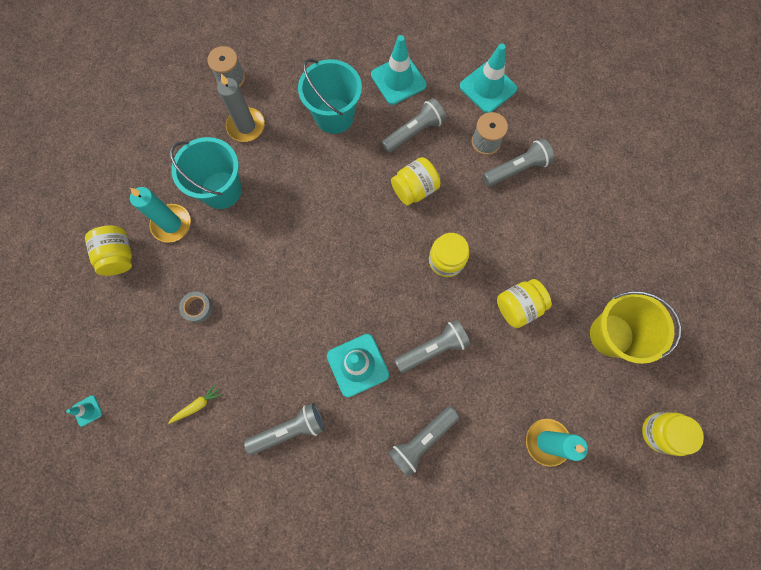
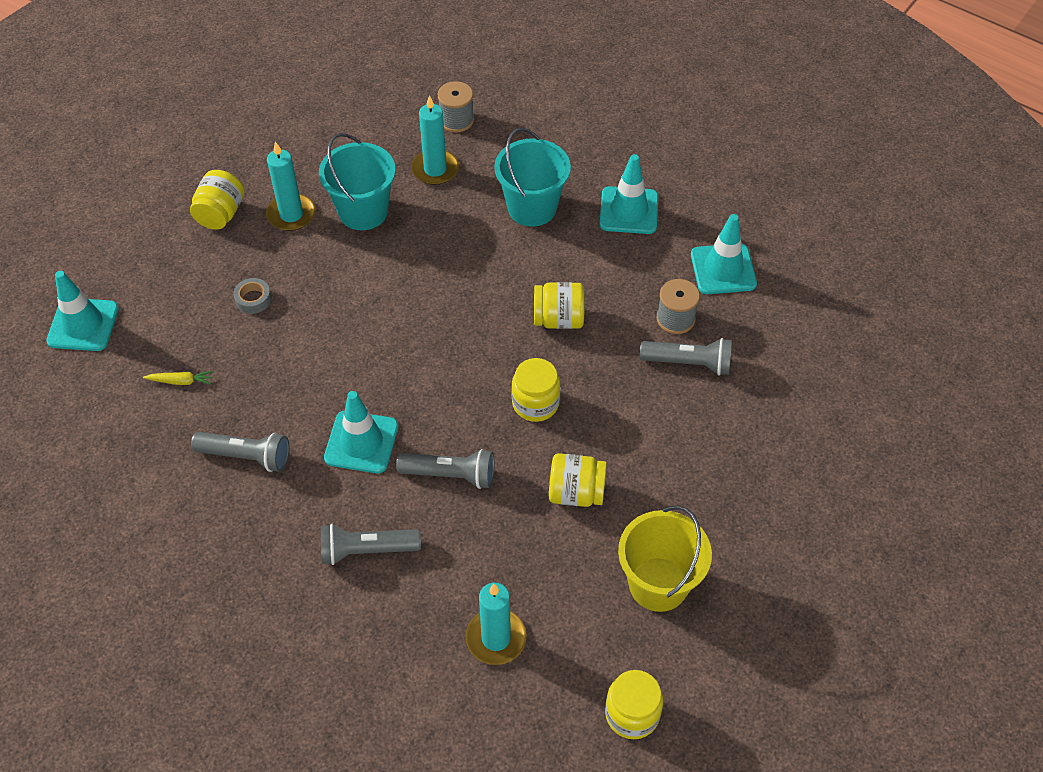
camera: 35 degrees right, 20 degrees down
turquoise traffic cone [66,395,102,427] -> turquoise traffic cone [46,271,119,351], size x2.16
grey candle [217,74,265,142] -> turquoise candle [411,95,459,185]
grey flashlight [381,98,446,153] -> none

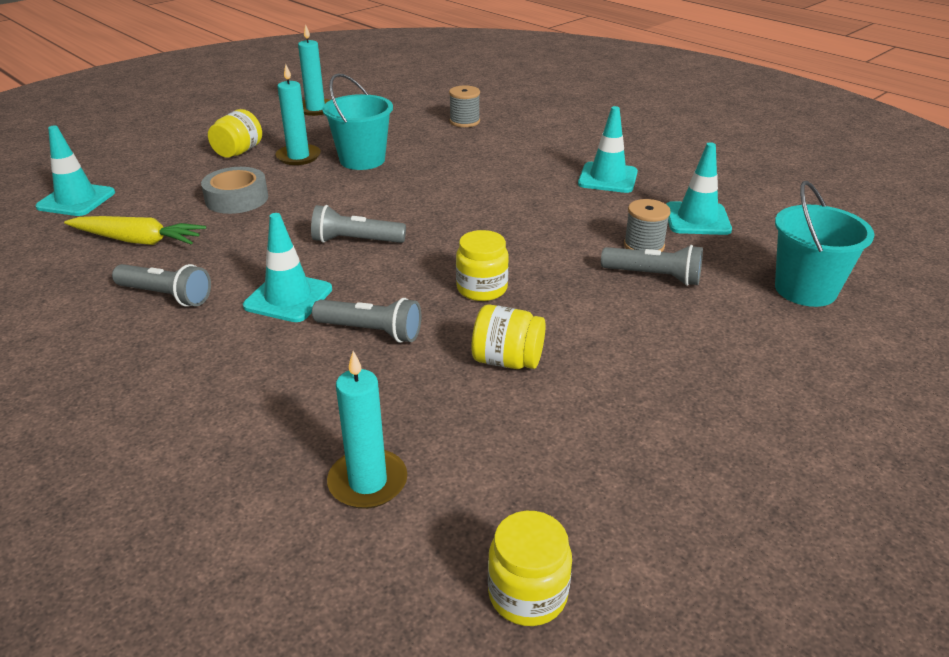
camera: 10 degrees right, 20 degrees down
yellow carrot [143,371,214,385] -> yellow carrot [64,216,206,245], size x2.09
grey tape [233,278,271,314] -> grey tape [201,167,268,214], size x1.80
grey flashlight [321,524,421,565] -> grey flashlight moved to [311,205,406,243]
turquoise candle [411,95,459,185] -> turquoise candle moved to [298,24,330,116]
turquoise bucket [494,128,571,227] -> turquoise bucket moved to [775,181,874,307]
yellow jar [534,282,585,329] -> none
yellow bucket [618,506,712,612] -> none

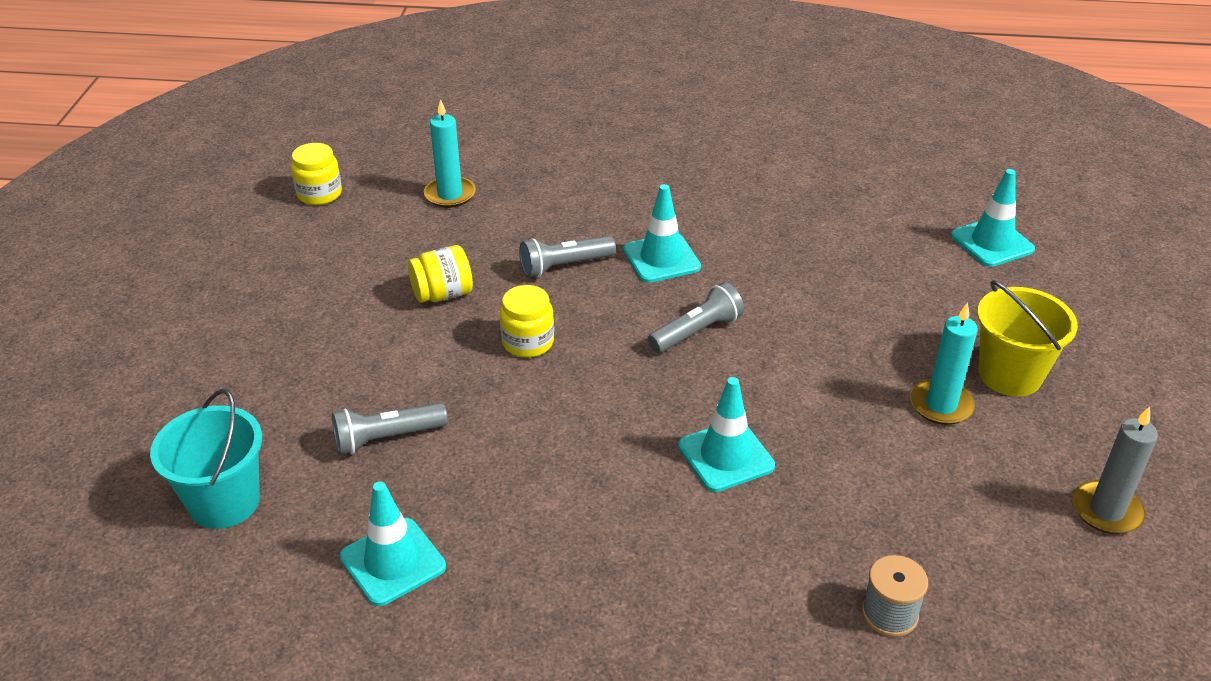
camera: 140 degrees right, 5 degrees up
yellow carrot [64,216,206,245] -> none
grey flashlight [112,264,211,307] -> none
grey tape [201,167,268,214] -> none
yellow jar [208,109,262,158] -> yellow bucket [977,280,1078,397]
turquoise candle [298,24,330,116] -> grey candle [1073,406,1158,534]
turquoise bucket [322,73,393,170] -> none
turquoise traffic cone [578,106,638,193] -> turquoise traffic cone moved to [678,377,775,492]
grey spool [624,199,671,252] -> none

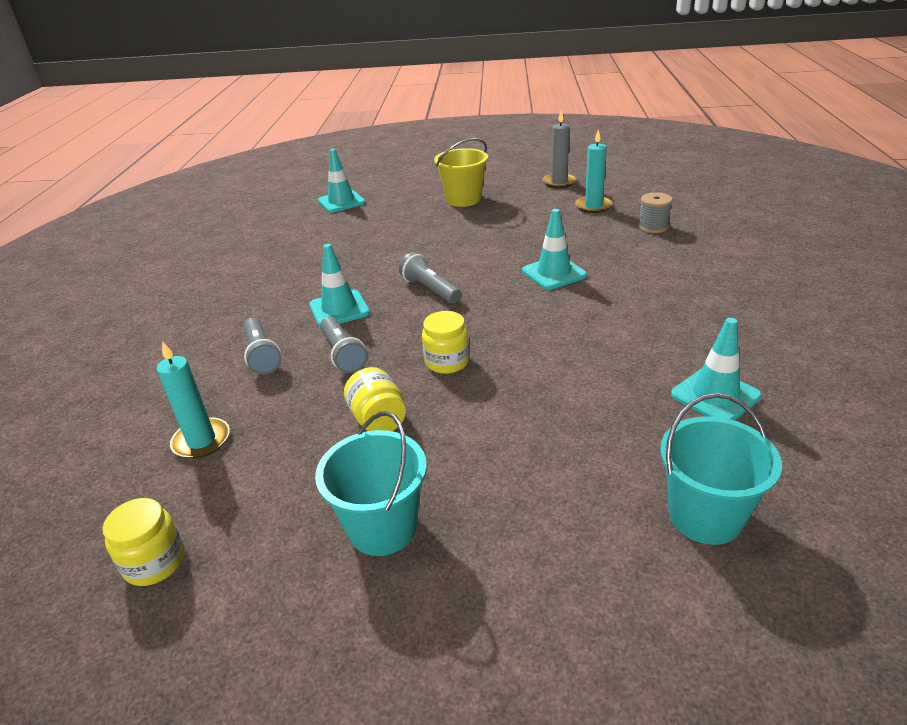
camera: 90 degrees left, 5 degrees down
grey flashlight [332,403,448,455] -> grey flashlight moved to [243,318,281,374]
turquoise candle [910,302,978,425] -> turquoise candle moved to [575,130,613,213]
none -> turquoise bucket [315,411,427,556]

